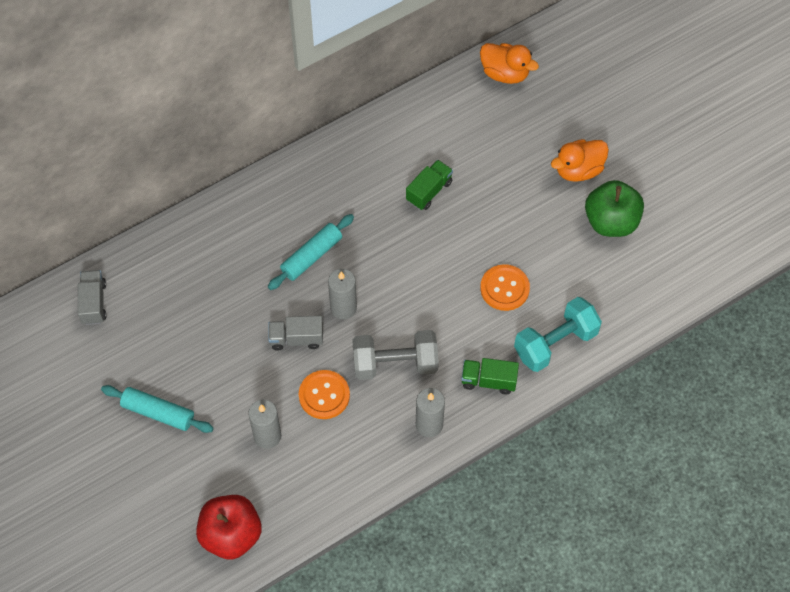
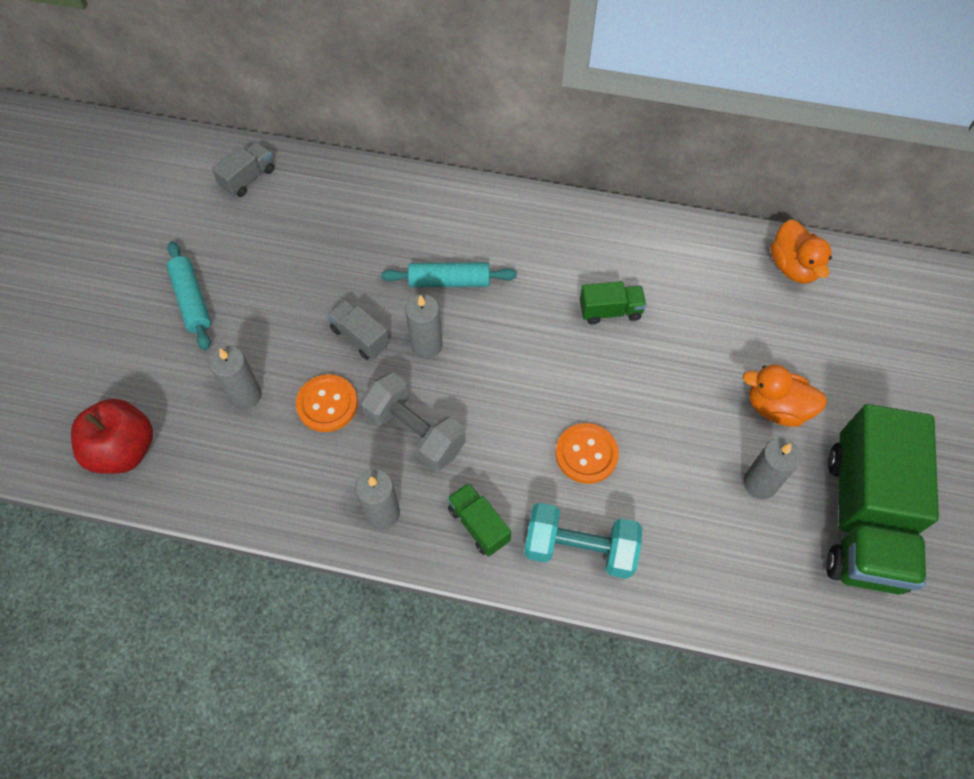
camera: 45 degrees right, 0 degrees up
green apple [585,180,644,237] -> grey candle [743,438,801,499]
none -> green truck [826,404,939,595]

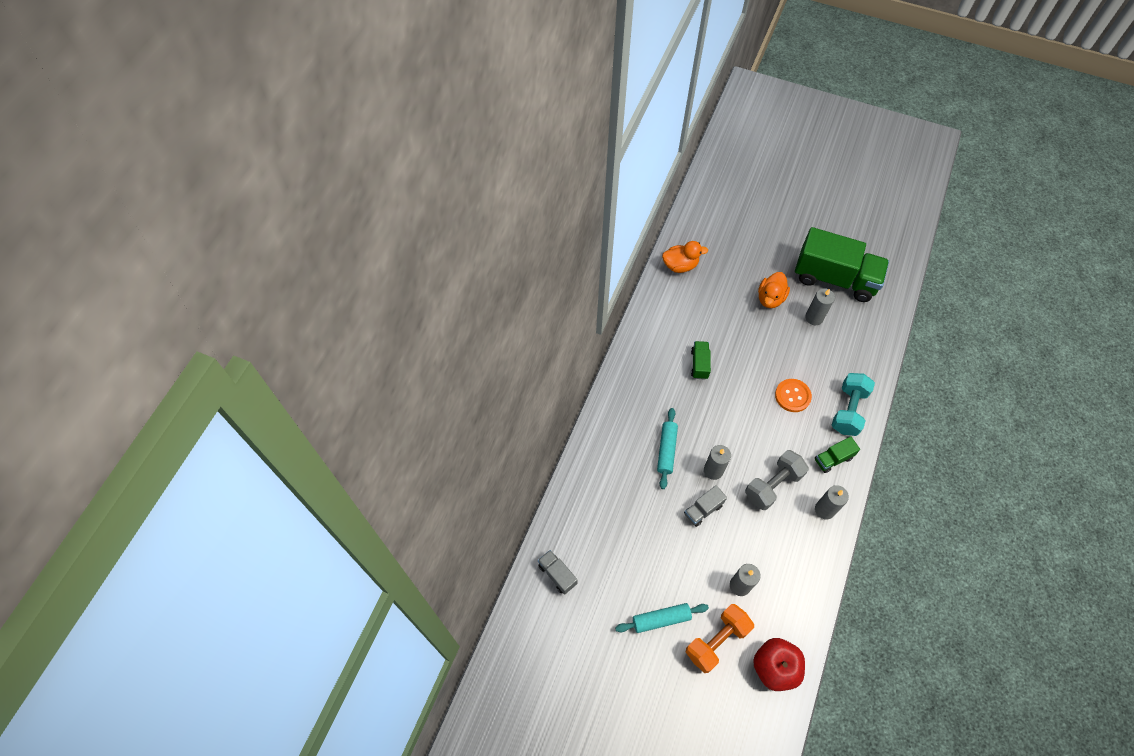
camera: 80 degrees left, 0 degrees up
orange button [296,374,358,432] -> none
none -> orange dumbbell [686,604,754,673]

